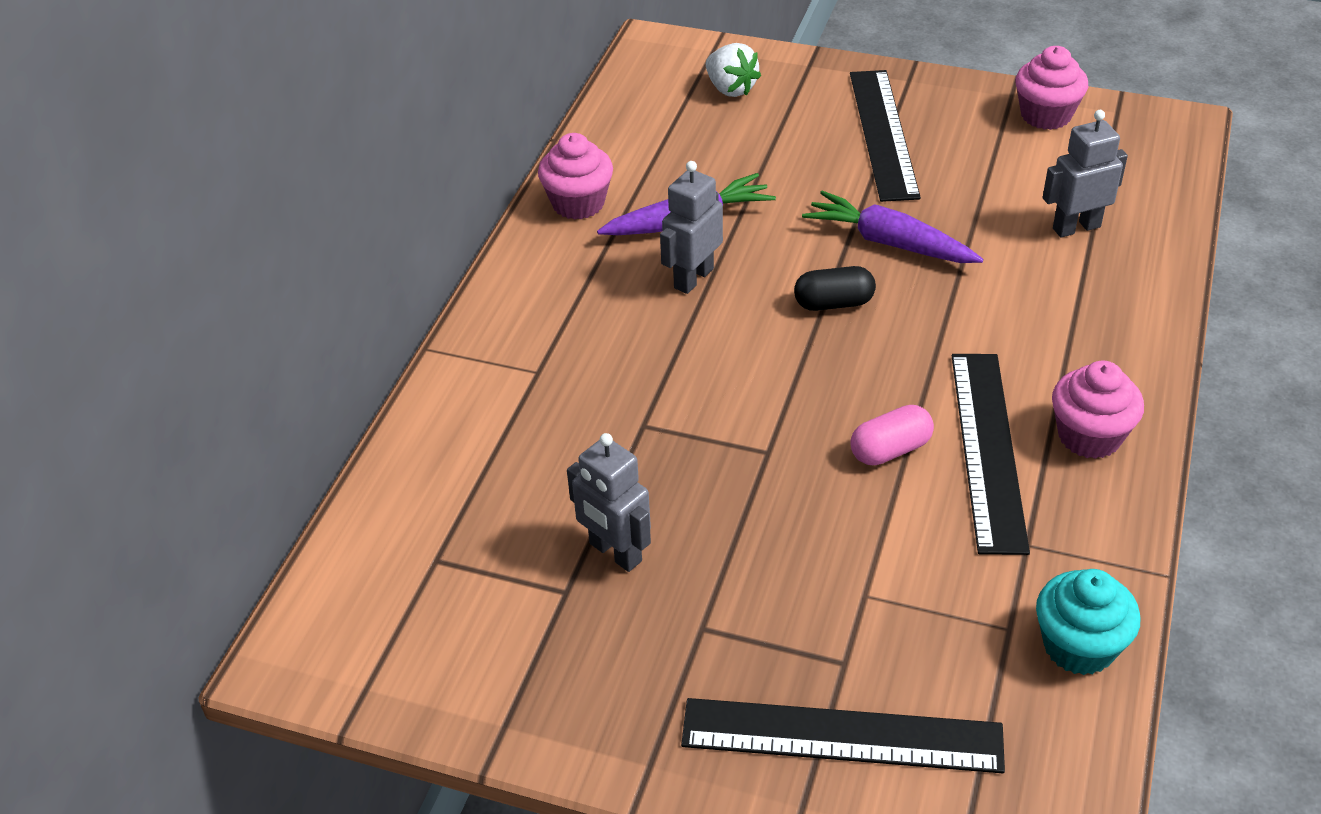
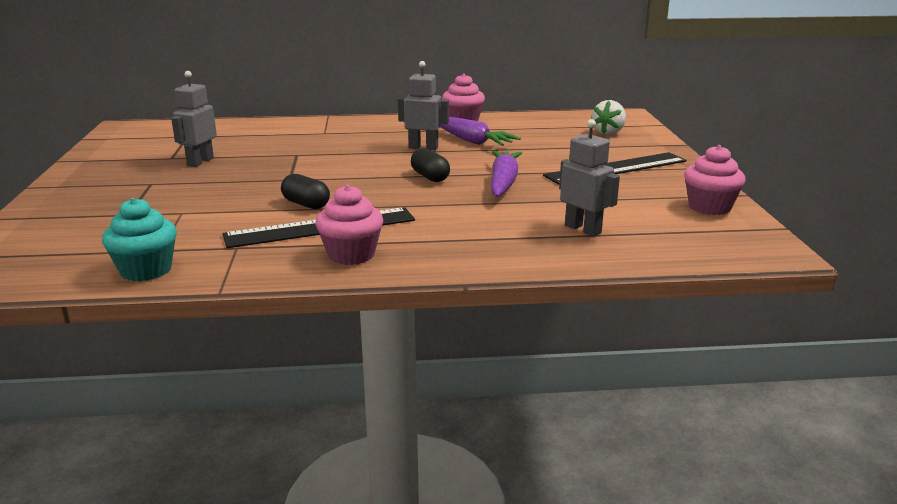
camera: 65 degrees right, 20 degrees down
black ruler [681,698,1005,773] -> none
pink capsule [850,405,934,465] -> black capsule [281,174,330,209]

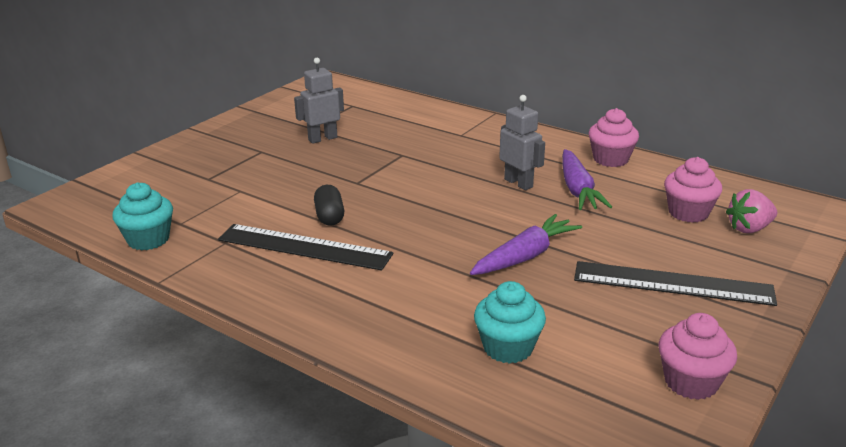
camera: 40 degrees right, 5 degrees up
pink cupcake [316,185,383,265] -> pink cupcake moved to [664,157,722,223]
black capsule [411,148,450,182] -> none
grey robot [559,119,620,236] -> turquoise cupcake [474,281,546,364]
white strawberry [591,100,626,135] -> pink strawberry [726,189,777,233]

